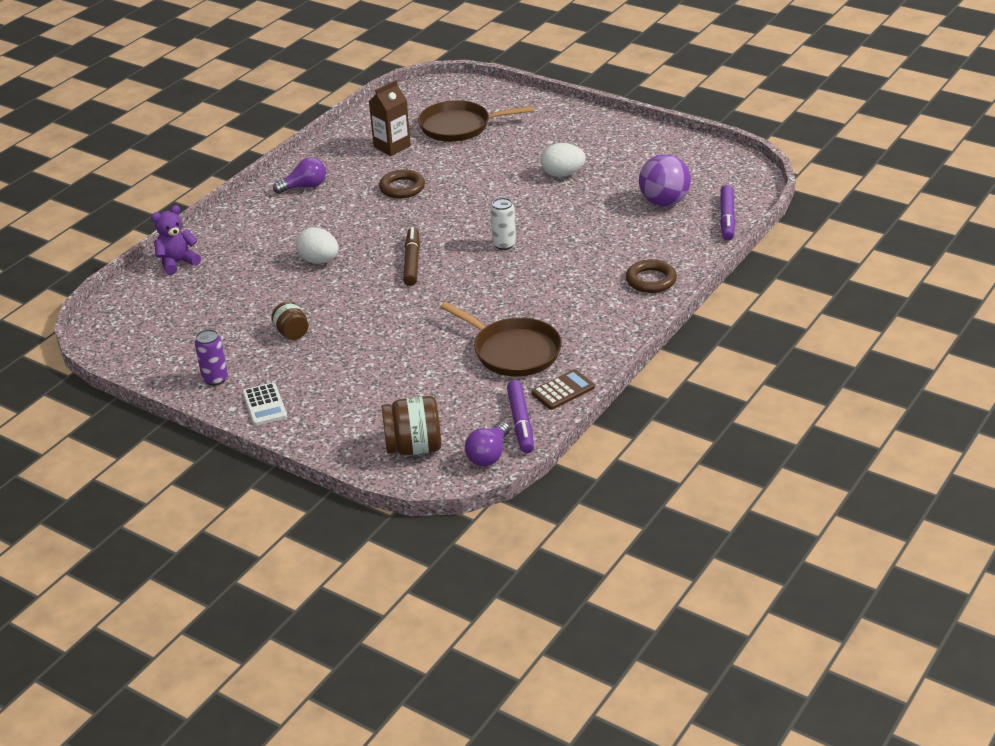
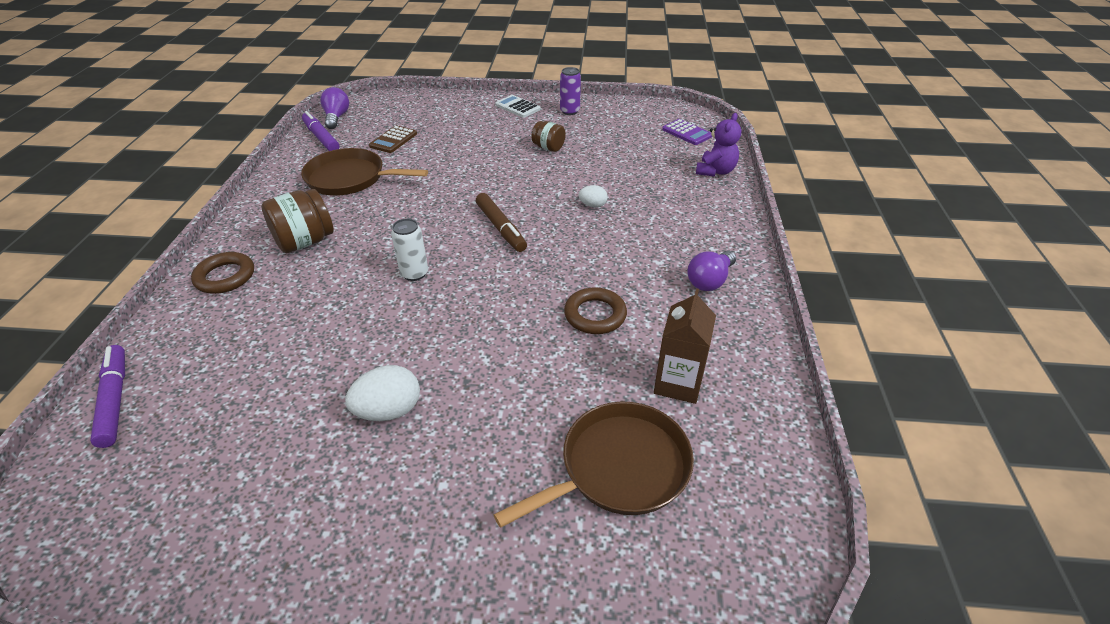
camera: 150 degrees right, 5 degrees up
white egg [296,227,339,264] -> white egg [579,185,608,208], size x0.58
brown jar [381,396,441,455] -> brown jar moved to [261,189,334,253]
brown calculator [531,369,595,410] -> brown calculator moved to [369,125,417,153]
purple ball [639,154,691,207] -> none
none -> purple calculator [662,119,712,145]

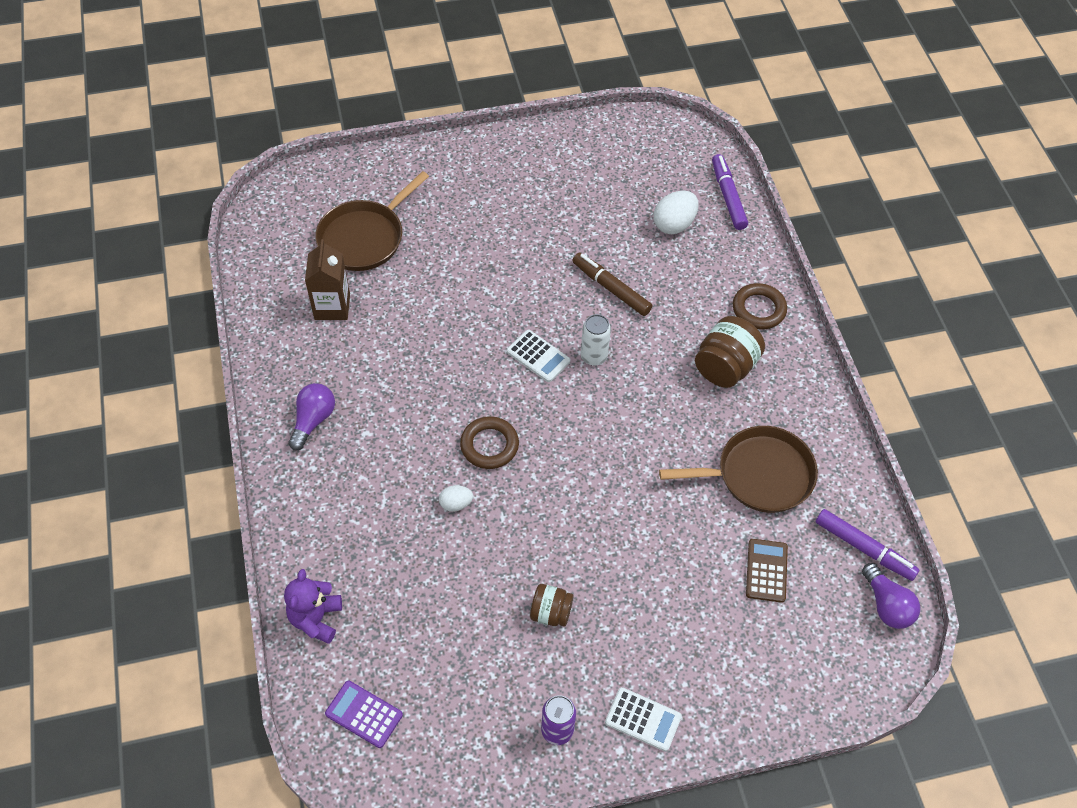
camera: 160 degrees right, 15 degrees up
purple marker [90,345,125,448] -> purple marker turned 150 degrees counterclockwise [712,154,748,230]
white egg [345,365,420,421] -> white egg moved to [653,191,698,234]
brown marker [476,193,527,252] -> brown marker moved to [572,253,652,316]
brown ring [564,287,627,334] -> brown ring moved to [460,416,519,469]
none -> white calculator [507,330,570,382]

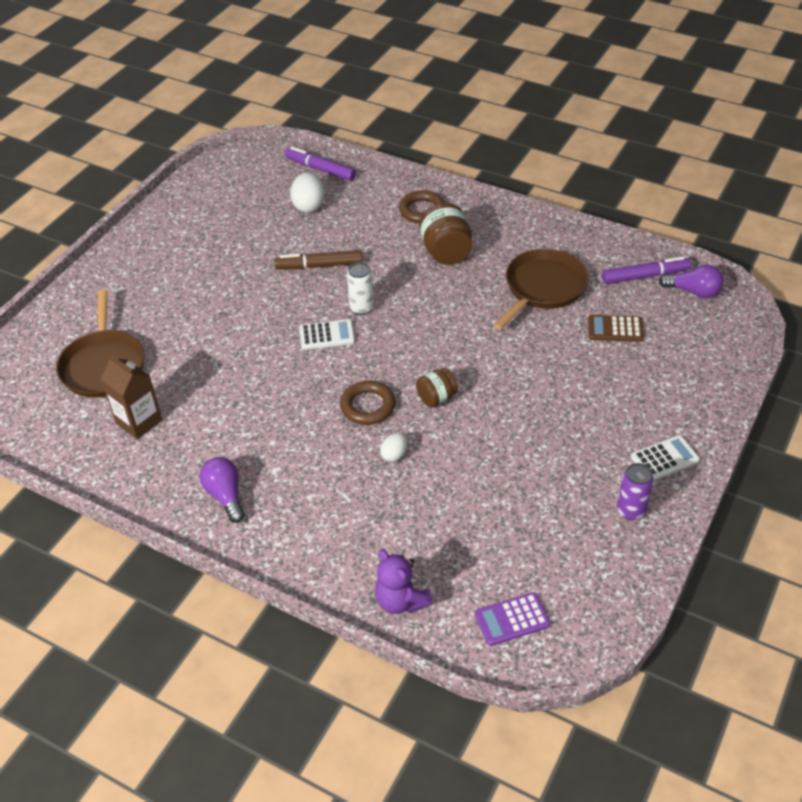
camera: 45 degrees left, 10 degrees down
brown jar [530,584,574,627] -> brown jar moved to [416,368,458,408]
brown calculator [746,539,788,603] -> brown calculator turned 45 degrees counterclockwise [588,315,644,342]

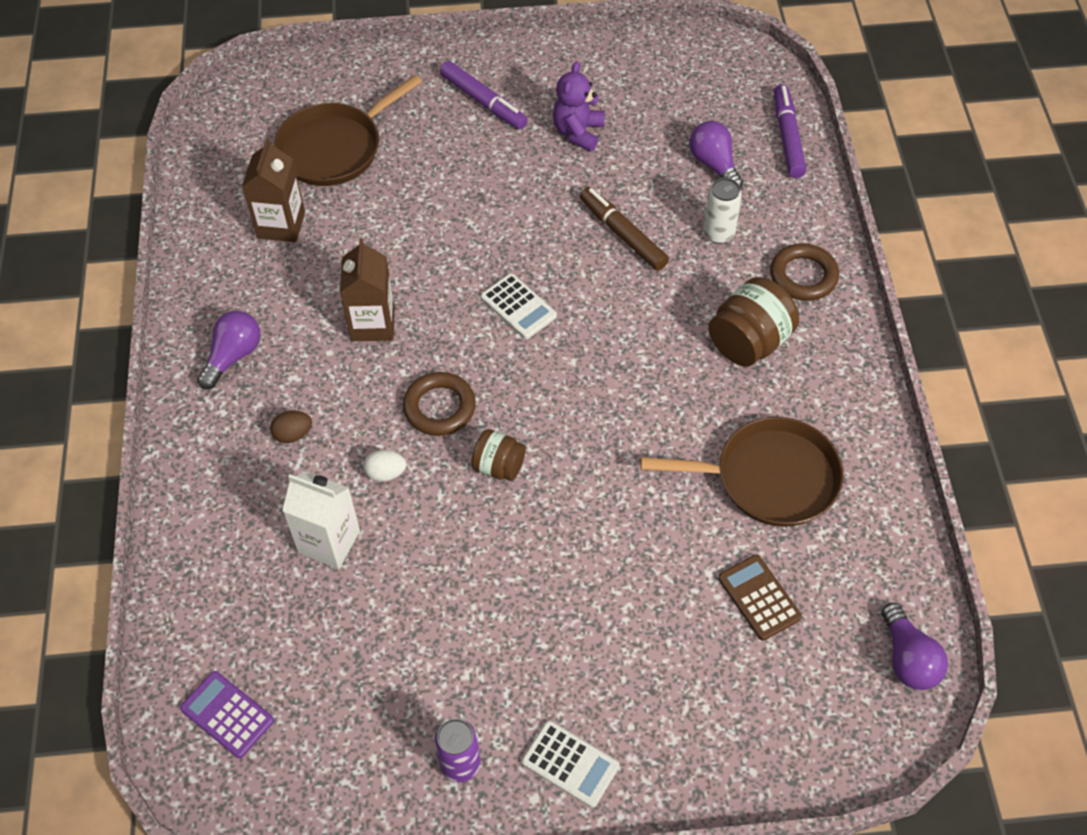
camera: 55 degrees right, 10 degrees up
white egg [290,172,324,213] -> purple light bulb [689,121,743,189]
white can [347,262,374,315] -> white can moved to [703,178,742,244]
purple teddy bear [375,549,433,614] -> purple teddy bear moved to [552,61,605,152]
purple marker [602,256,691,284] -> purple marker moved to [440,61,528,130]
none -> brown egg [270,411,312,443]
none -> white carton [282,471,360,569]
none -> brown carton [340,238,395,342]

